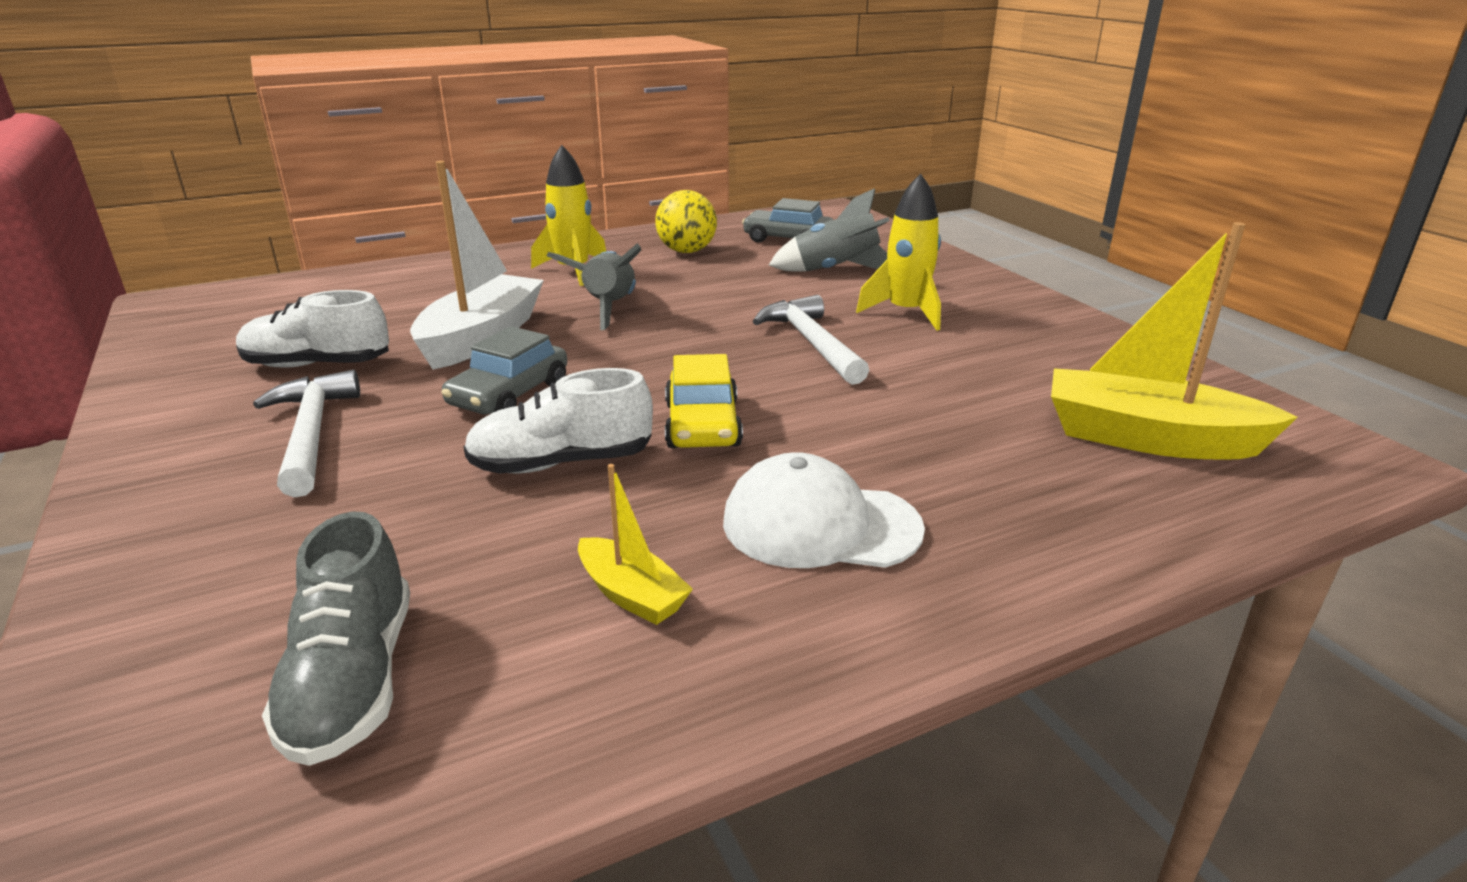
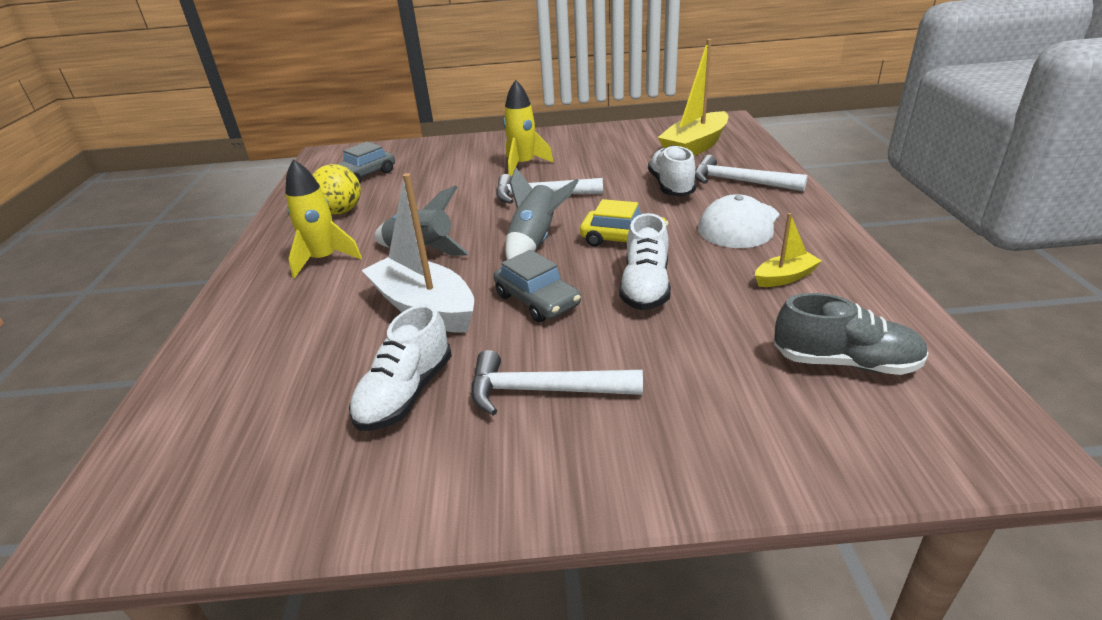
camera: 65 degrees left, 5 degrees up
grey rocket [769,188,890,271] -> grey rocket moved to [505,168,578,260]
none -> white shoe [648,145,696,197]
none -> white hammer [695,155,808,192]

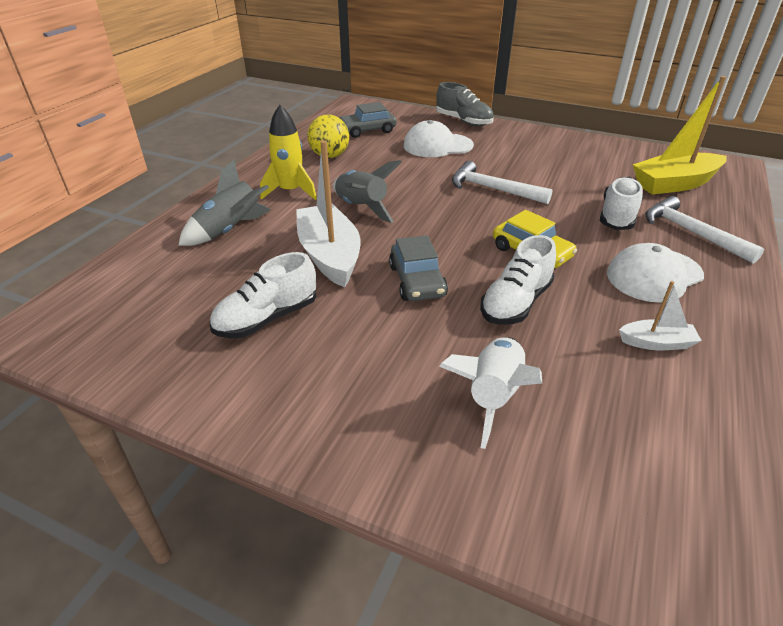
camera: 25 degrees right, 5 degrees up
white hammer [471,350,643,415] -> none
yellow rocket [503,80,554,176] -> none
grey rocket [505,168,578,260] -> grey rocket moved to [178,159,271,246]
yellow boat [755,213,822,287] -> white boat [619,281,702,350]
grey shoe [774,293,929,375] -> grey shoe moved to [436,82,494,126]
none -> white cap [404,120,474,157]
none -> white rocket [439,337,542,449]

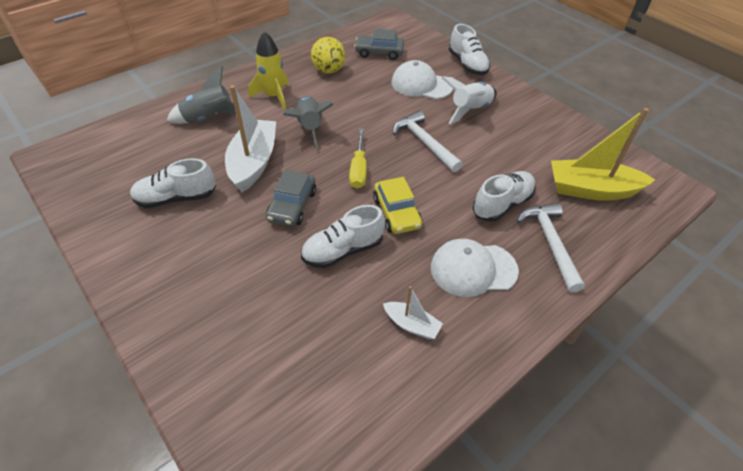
camera: 25 degrees right, 10 degrees up
grey shoe [436,82,494,126] -> white shoe [449,24,490,75]
white rocket [439,337,542,449] -> white rocket moved to [442,77,497,124]
none -> yellow screwdriver [349,128,367,189]

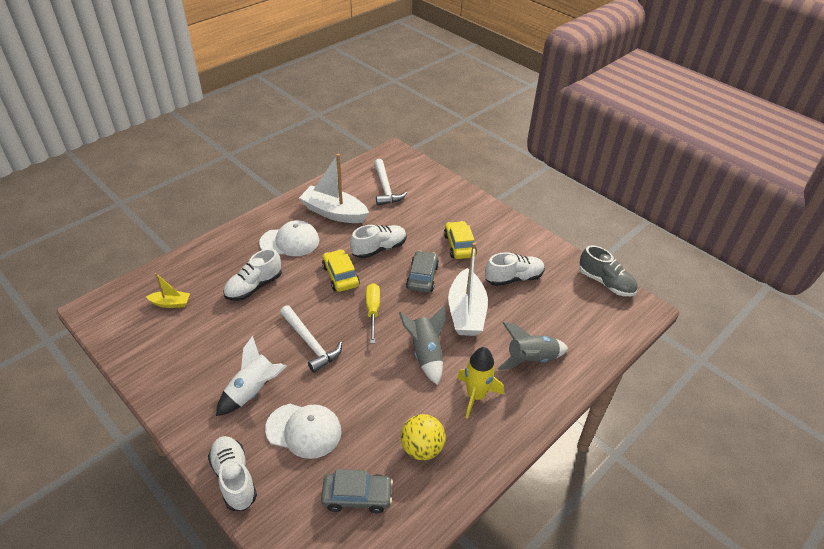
camera: 175 degrees right, 5 degrees down
white boat [383,286,443,339] -> white boat [299,154,369,223], size x1.99
white hammer [517,203,585,293] -> white hammer moved to [374,159,407,205]
yellow boat [551,108,655,201] -> yellow boat [146,273,190,308], size x0.50
none -> yellow car [444,221,477,259]
none -> grey shoe [579,245,638,296]

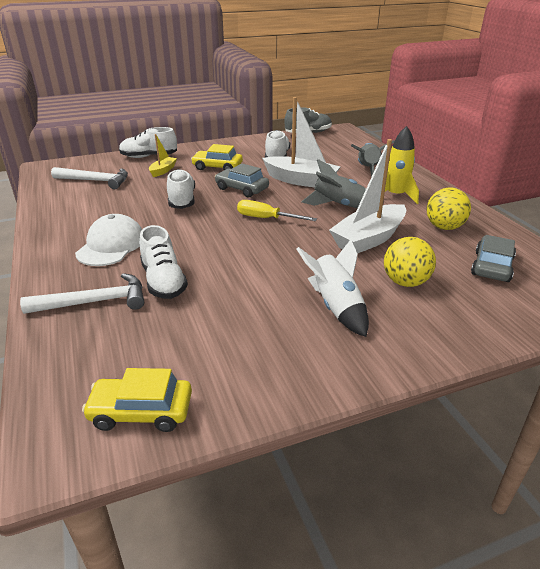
camera: 65 degrees left, 10 degrees down
yellow boat [146,273,190,308] -> yellow boat moved to [149,134,177,177]
white shoe [208,436,257,511] -> white shoe moved to [119,127,177,158]
white cap [265,404,342,459] -> yellow ball [384,237,436,287]
white hammer [280,305,342,373] -> white hammer moved to [20,273,144,314]
white boat [299,154,369,223] -> white boat moved to [329,139,406,254]
yellow car [322,249,360,292] -> yellow car moved to [82,368,192,432]

